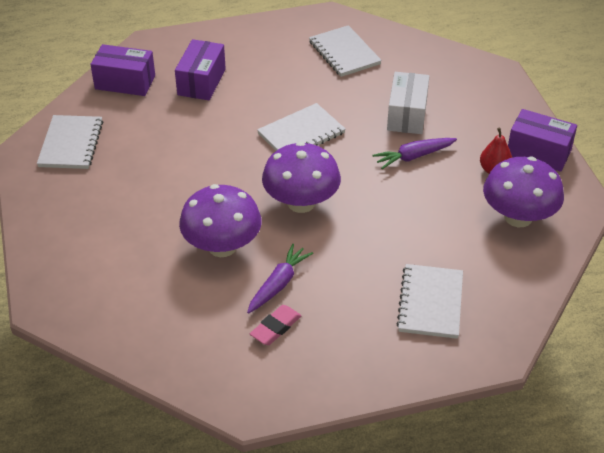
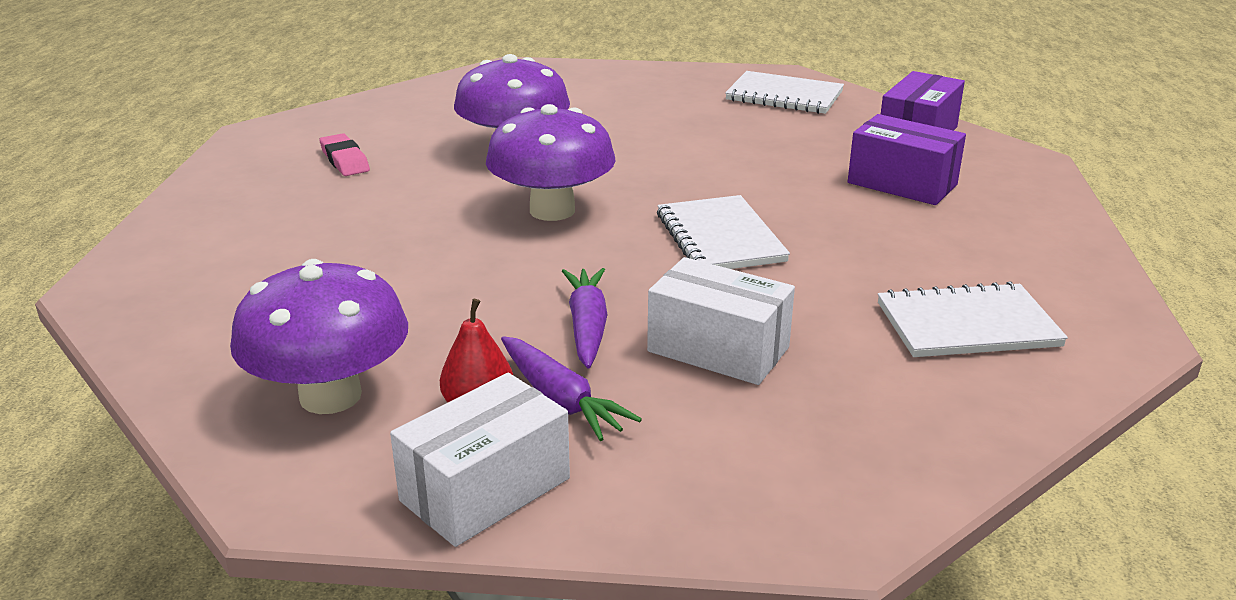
camera: 110 degrees right, 15 degrees down
purple carrot [247,244,313,313] -> purple carrot moved to [501,336,642,441]
white notebook [396,264,463,339] -> none
purple box [508,109,577,172] -> white box [390,373,570,547]

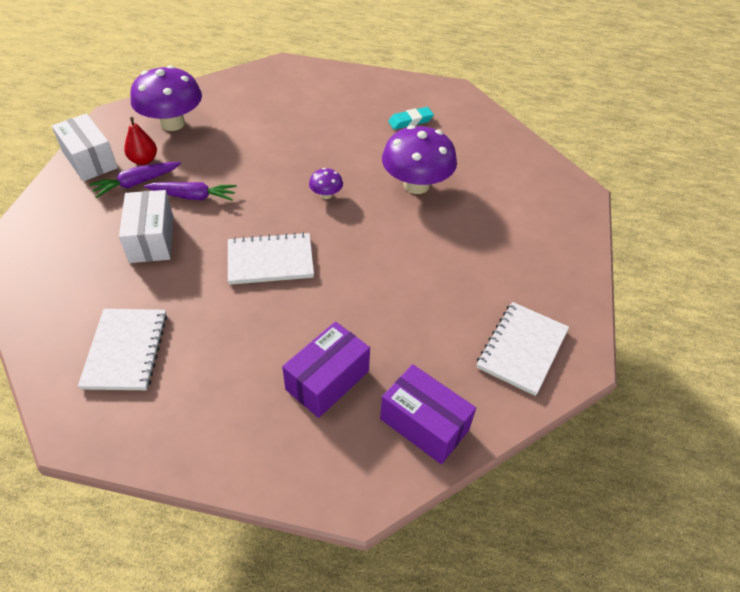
camera: 95 degrees right, 20 degrees up
pink eraser [320,133,370,176] -> turquoise eraser [388,107,434,130]
purple mushroom [486,104,616,221] -> purple mushroom [309,168,343,199], size x0.45
white box [647,257,795,385] -> white box turned 45 degrees counterclockwise [119,190,173,263]

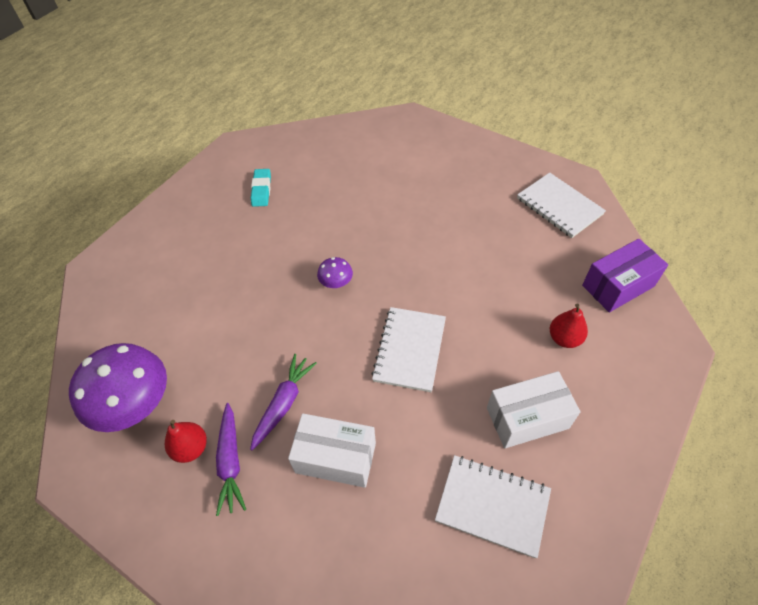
camera: 65 degrees left, 5 degrees up
white box [52,114,118,181] -> white box moved to [487,371,580,448]
purple box [282,322,370,418] -> red pear [550,303,588,348]
purple mushroom [382,125,457,194] -> none

